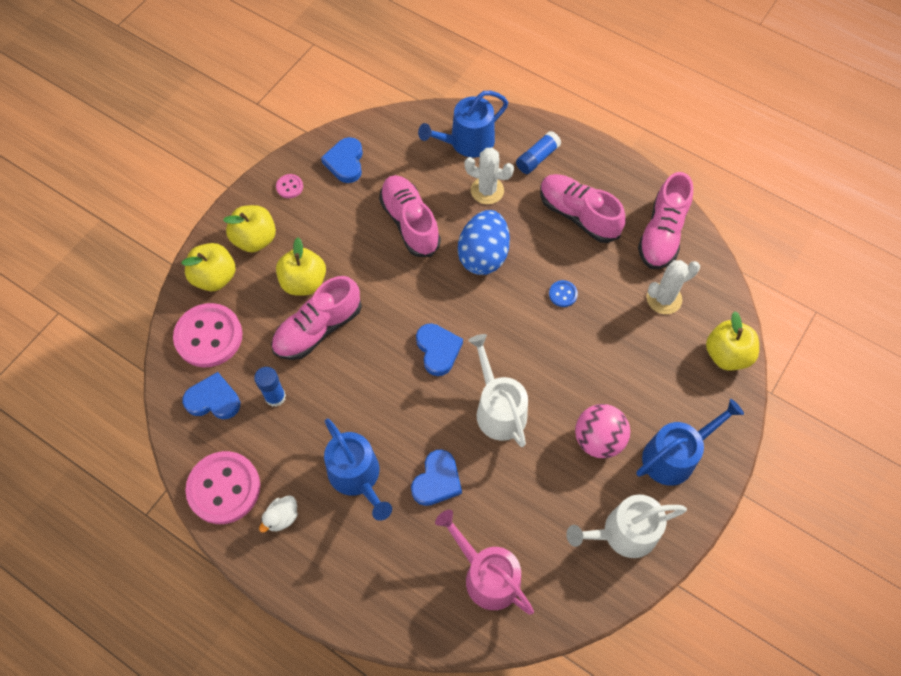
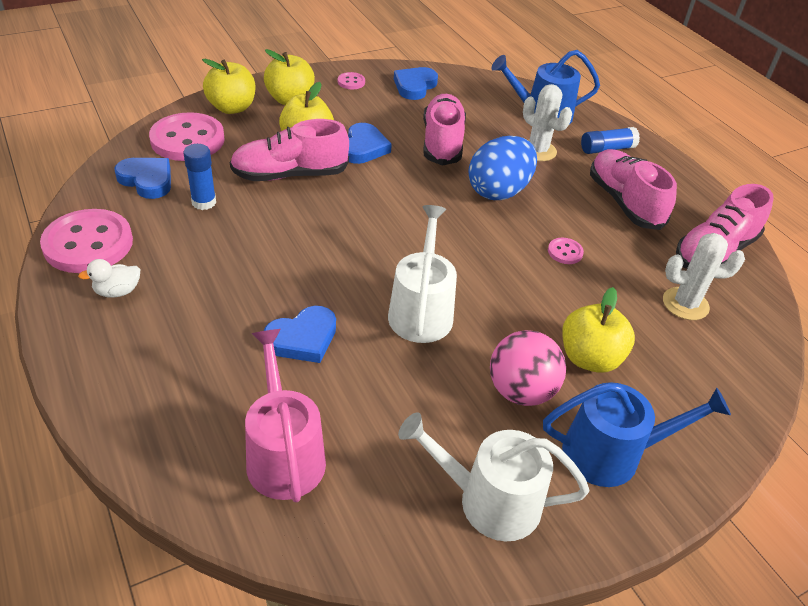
camera: 25 degrees right, 20 degrees down
blue watering can [324,419,392,521] -> none
blue heart [416,323,463,376] -> blue heart moved to [348,123,392,164]
blue button [549,280,578,307] -> pink button [548,238,584,264]
yellow apple [706,311,759,371] -> yellow apple moved to [562,287,635,373]

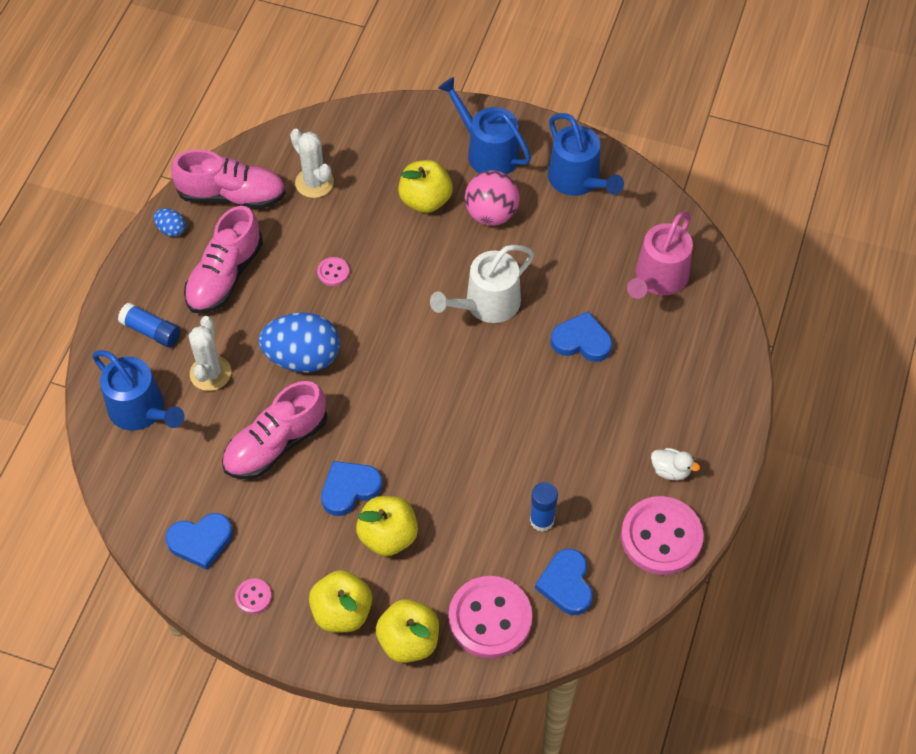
camera: 130 degrees left, 15 degrees up
pink shoe [230,119,349,181] -> none
white watering can [398,413,589,541] -> blue watering can [548,113,624,196]
none -> blue egg [154,208,186,237]

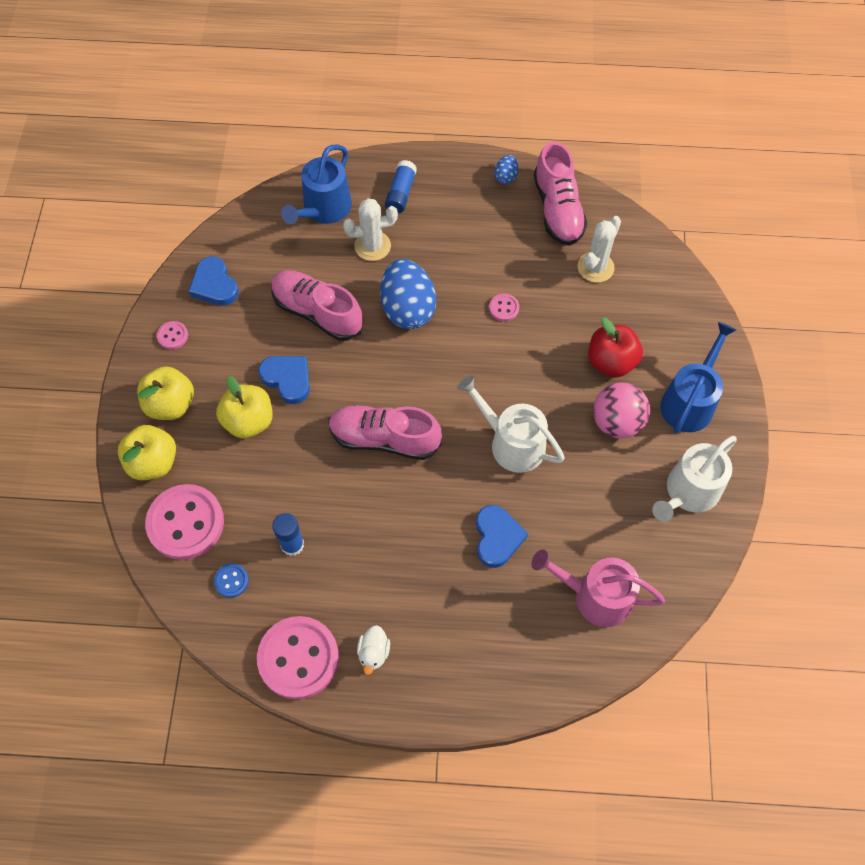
camera: 75 degrees right, 5 degrees up
pink shoe [184,206,263,314] -> pink shoe moved to [328,405,442,460]
yellow apple [398,160,453,213] -> red apple [588,317,643,378]
blue heart [535,549,593,615] -> blue button [214,564,249,598]
blue watering can [548,113,624,196] -> white watering can [652,436,737,522]

